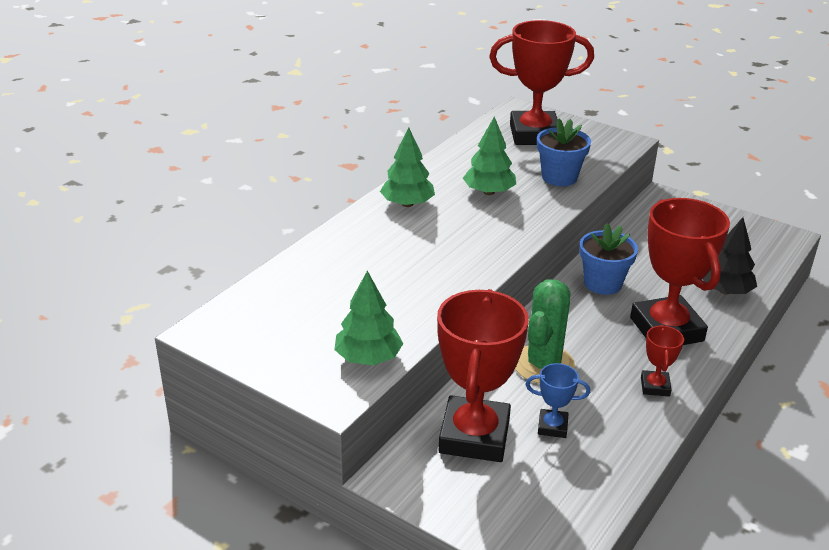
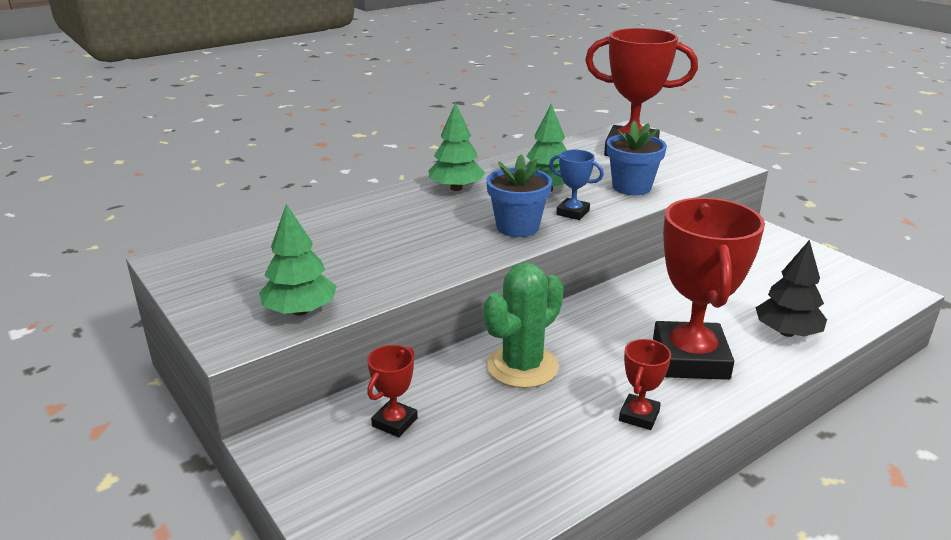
camera: 20 degrees right, 5 degrees down
red trophy [437,289,529,462] -> red trophy [367,345,418,437], size x0.45
blue trophy [525,363,590,438] -> blue trophy moved to [549,150,604,220]
blue flower pot [580,223,638,295] -> blue flower pot moved to [486,154,552,237]

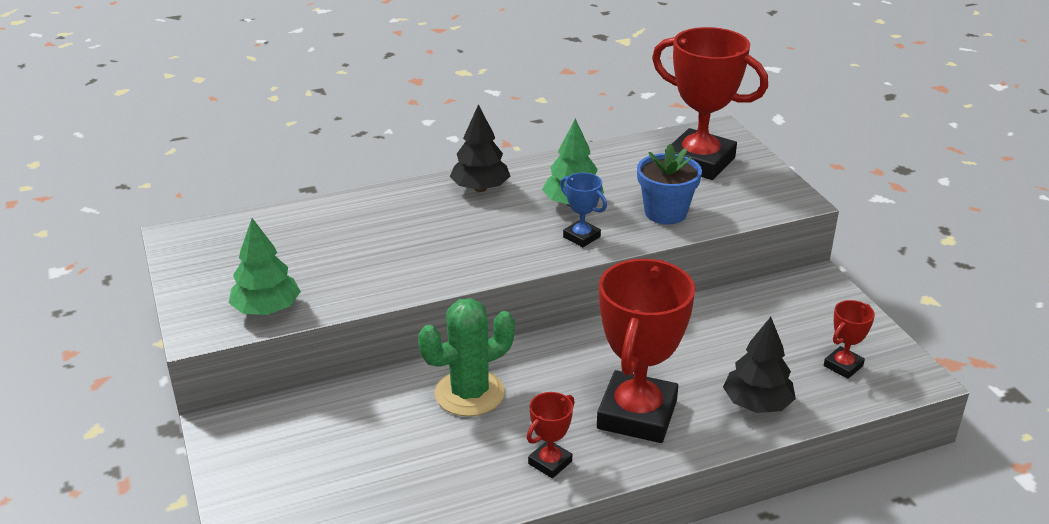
camera: 15 degrees right, 5 degrees up
red trophy [367,345,418,437] -> red trophy moved to [824,300,875,379]
green tree [429,102,485,191] -> black tree [450,104,510,192]
blue flower pot [486,154,552,237] -> none

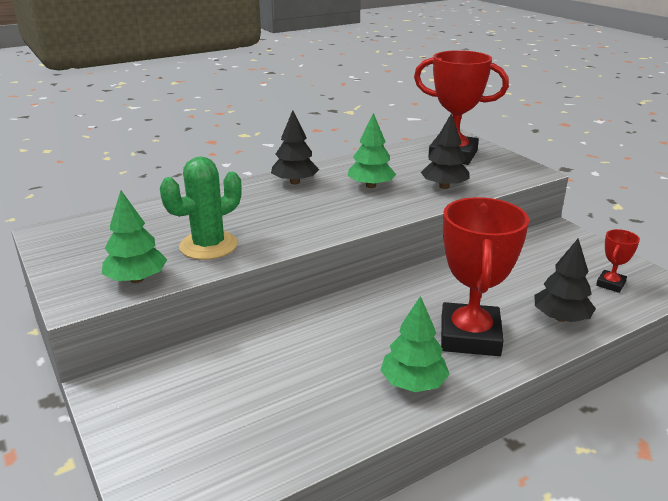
camera: 10 degrees left, 5 degrees down
green cactus [418,298,515,416] -> green cactus moved to [160,156,241,260]
red trophy [527,392,575,478] -> green tree [380,296,450,392]
blue trophy [560,173,607,247] -> none
blue flower pot [637,143,702,224] -> black tree [421,114,469,189]

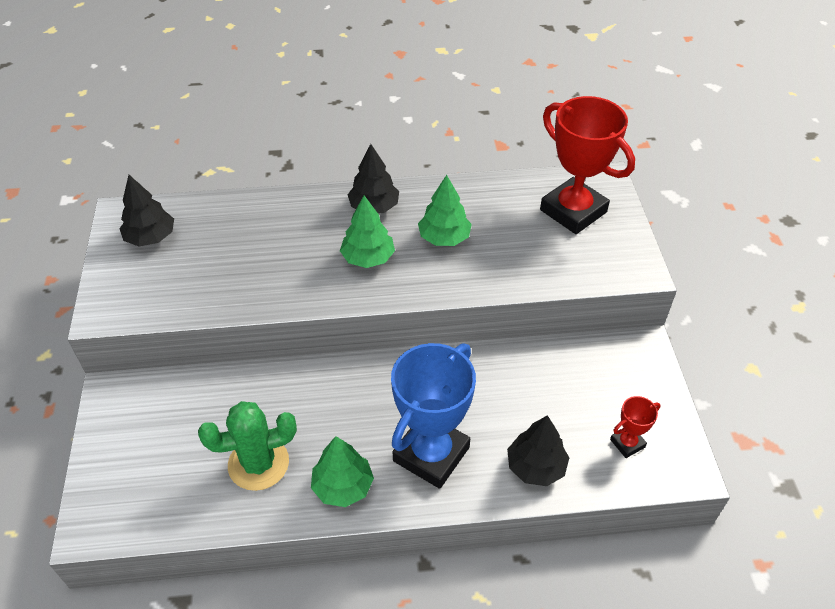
camera: 25 degrees right, 20 degrees up
green tree [102,190,167,283] -> green tree moved to [340,195,395,268]
green cactus [160,156,241,260] -> green cactus moved to [198,401,297,491]
black tree [421,114,469,189] -> black tree moved to [119,175,174,246]
red trophy [441,197,529,356] -> blue trophy [391,343,476,489]

